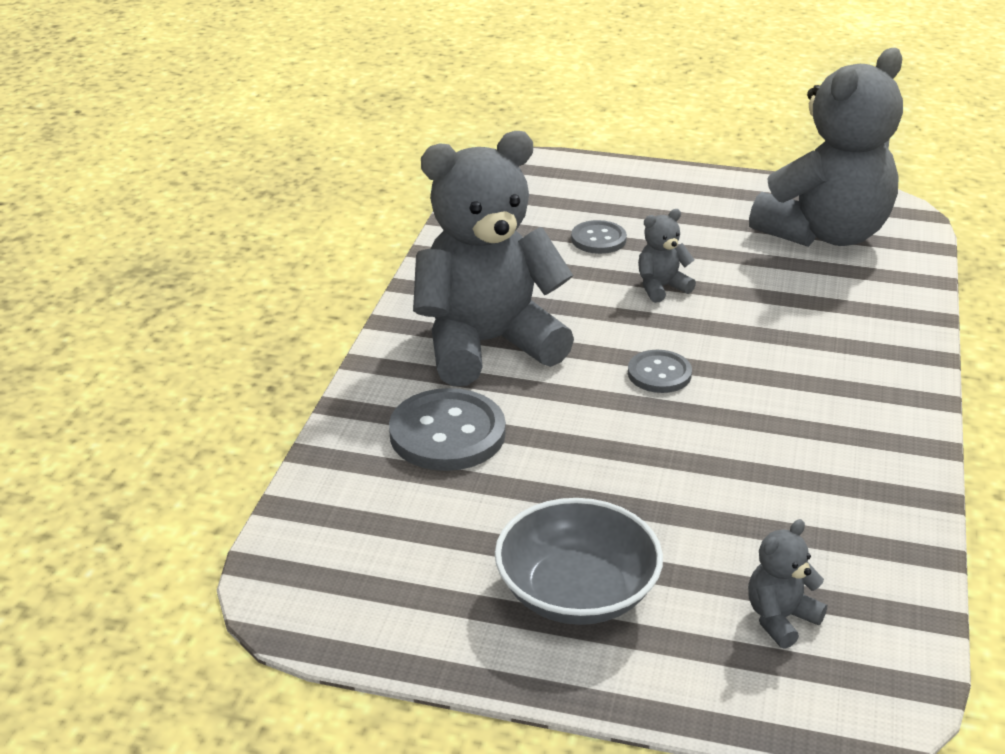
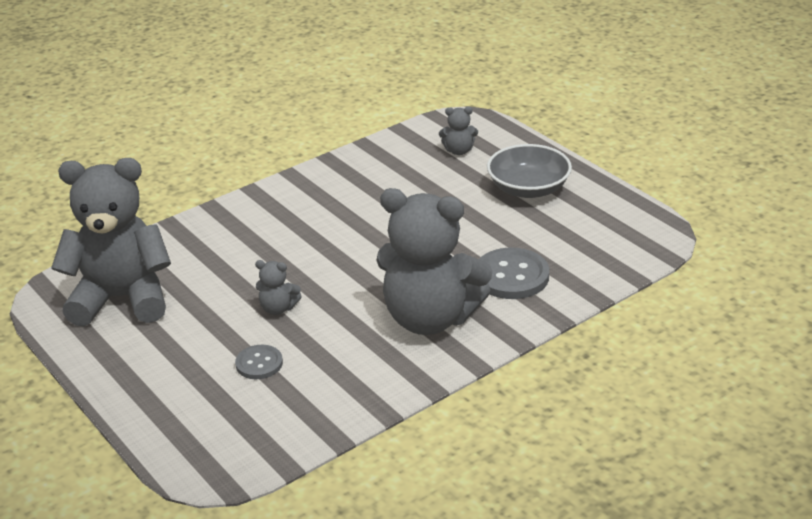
camera: 140 degrees left, 0 degrees up
grey button [628,350,692,393] -> none

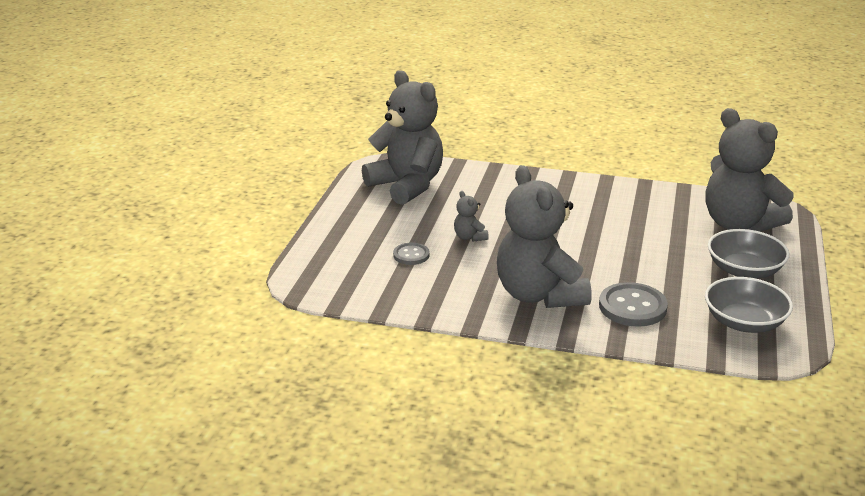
camera: 50 degrees right, 5 degrees down
grey teddy bear [439,107,478,155] -> grey teddy bear [705,108,794,232], size x2.50
none -> grey bowl [705,277,793,333]

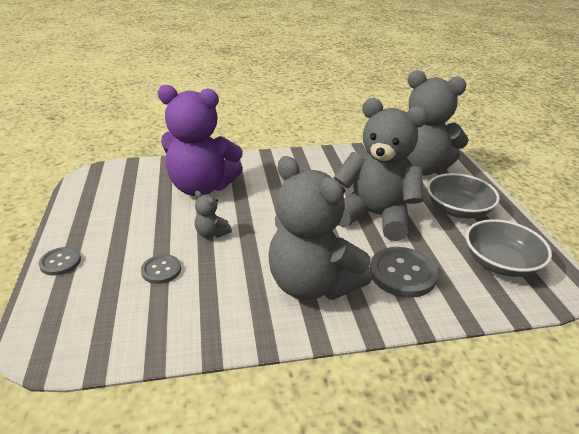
camera: 25 degrees left, 5 degrees up
grey teddy bear [362,70,443,205] -> grey teddy bear moved to [334,98,428,241]
none -> grey button [39,247,81,276]
none -> purple teddy bear [158,85,243,196]

